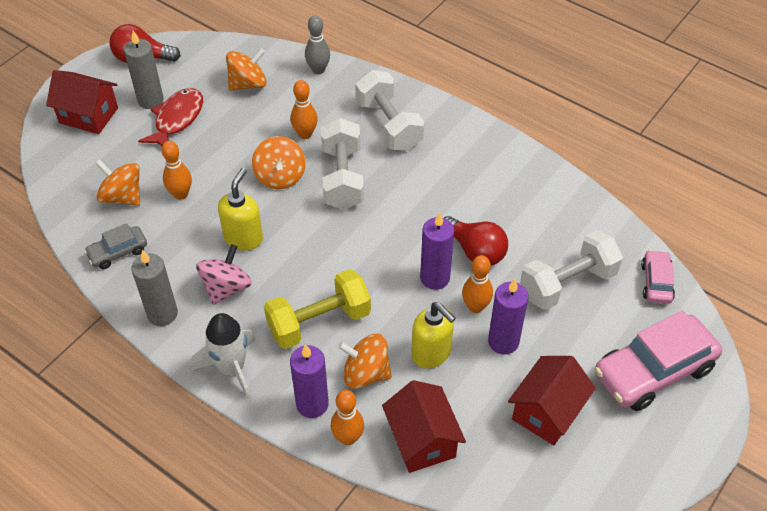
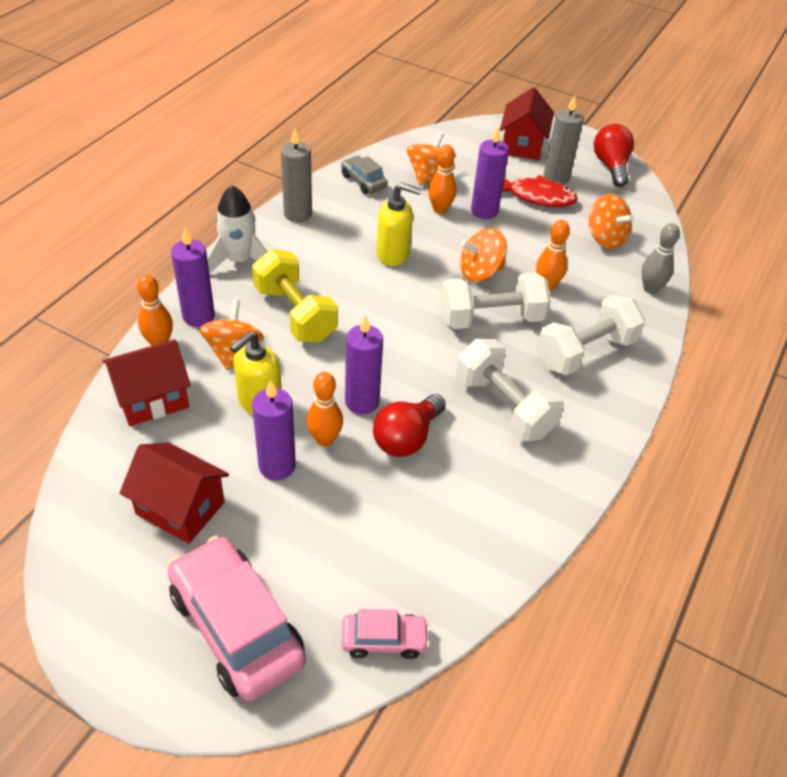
camera: 80 degrees right, 5 degrees down
pink spinning top [196,244,252,305] -> none
white dumbbell [520,231,623,310] -> white dumbbell moved to [456,339,564,441]
none -> purple candle [471,126,509,219]

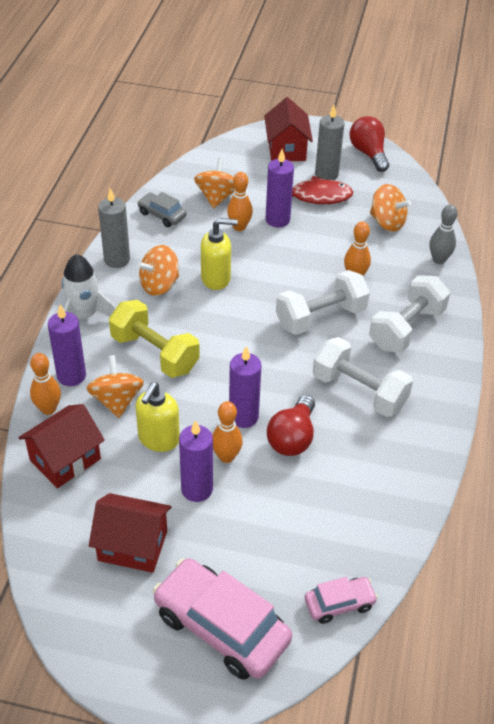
camera: 15 degrees left, 0 degrees up
orange spinning top [460,228,507,282] -> orange spinning top moved to [137,245,179,296]

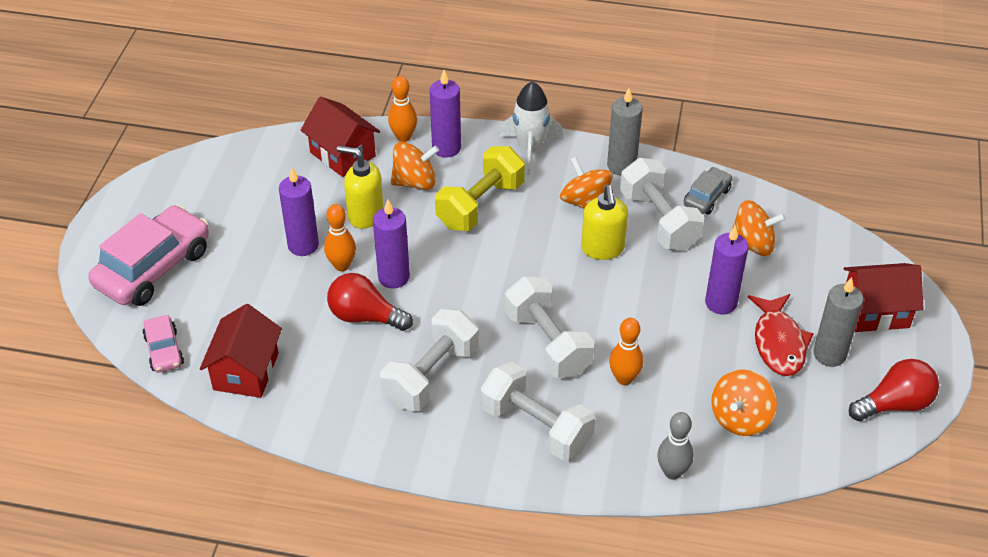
camera: 90 degrees right, 0 degrees up
red house [89,493,171,573] -> red house moved to [200,304,282,398]
orange bowling pin [227,172,253,231] -> none
none -> white dumbbell [620,158,704,250]

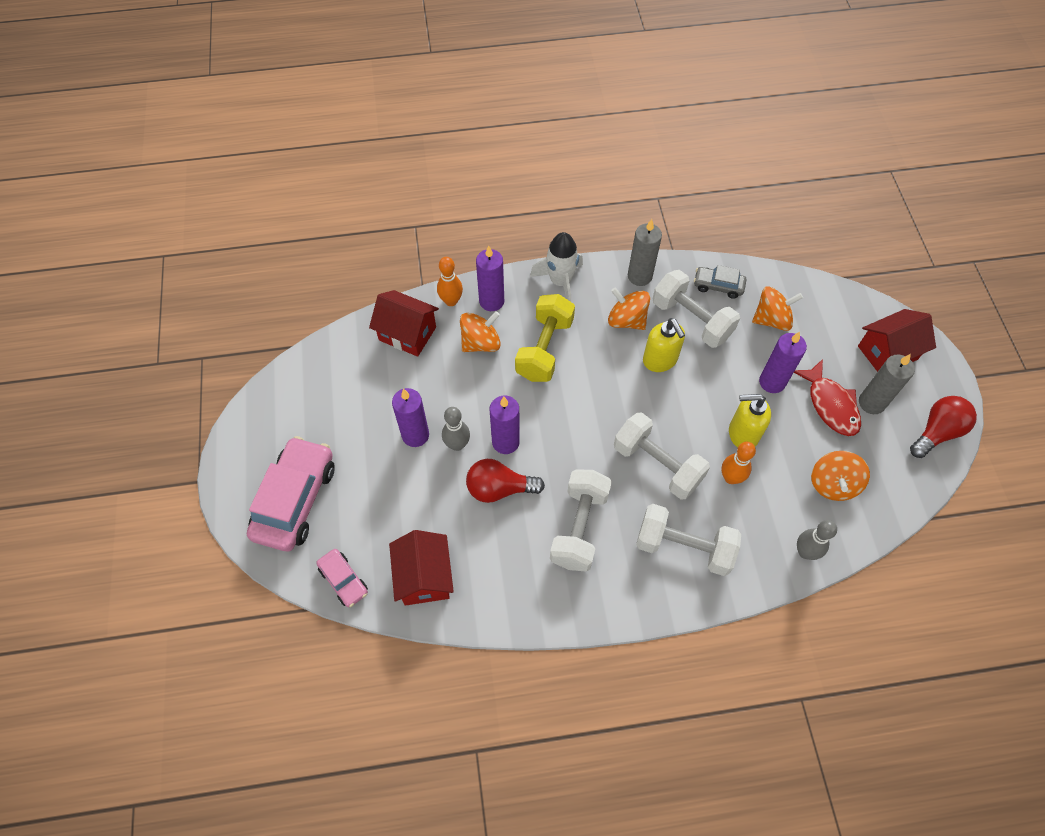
camera: 20 degrees left, 15 degrees up
orange bowling pin [324,204,356,271] -> grey bowling pin [442,407,470,451]
yellow soap dispenser [337,145,384,229] -> yellow soap dispenser moved to [729,394,771,447]
grey car [684,167,732,214] -> grey car turned 90 degrees counterclockwise [694,265,746,299]

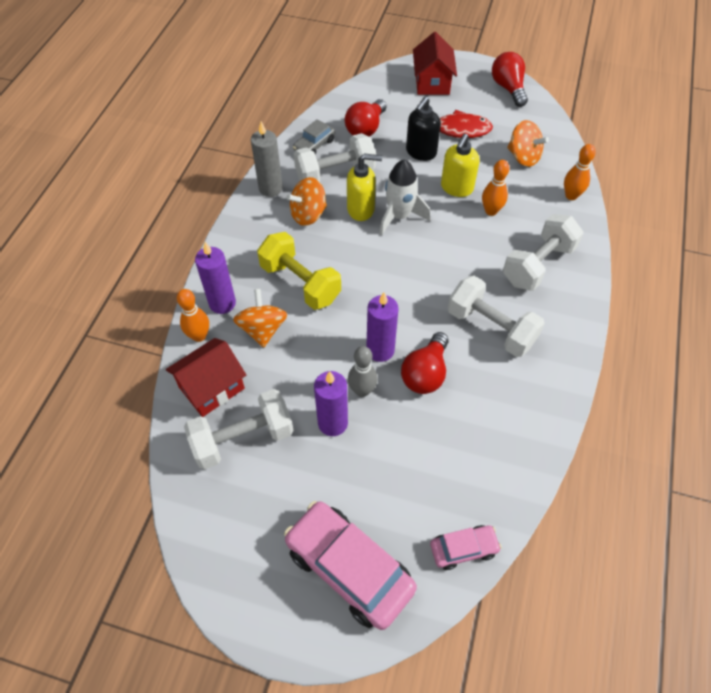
camera: 65 degrees left, 5 degrees down
red house [389,530,454,606] -> none
white rocket [530,232,583,302] -> white rocket moved to [379,160,431,236]
white dumbbell [614,412,710,499] -> white dumbbell moved to [184,389,294,469]
orange spinning top [752,286,803,331] -> red light bulb [345,99,387,137]
purple candle [759,332,807,393] -> black soap dispenser [406,97,441,161]
grey bowling pin [797,520,837,560] -> orange bowling pin [564,144,596,200]
grey candle [859,354,915,414] -> none

